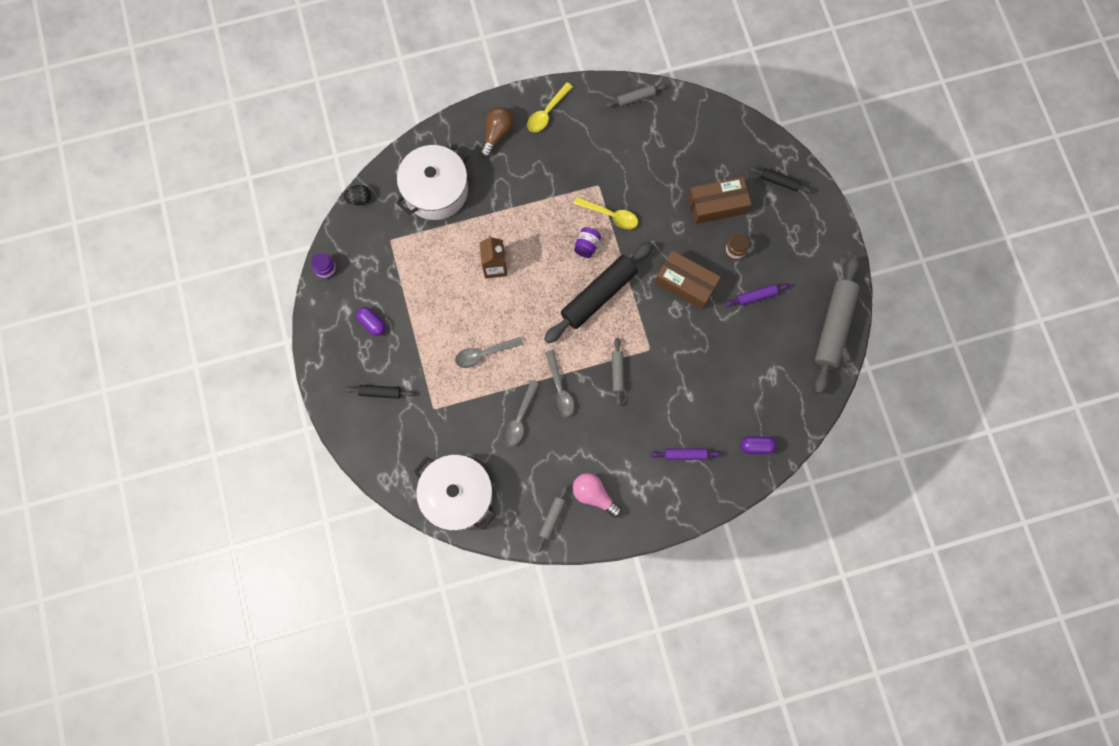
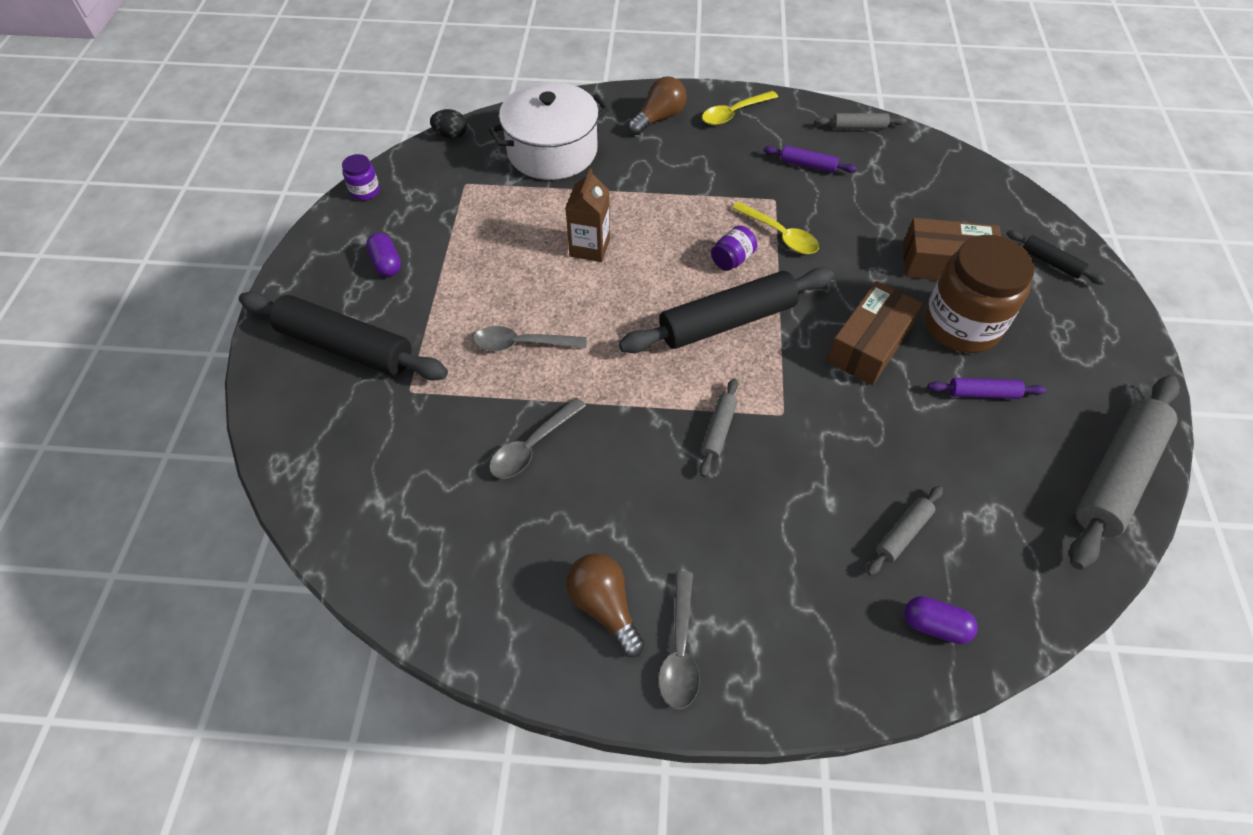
camera: 20 degrees right, 20 degrees down
black rolling pin [344,385,414,399] -> black rolling pin [239,291,448,381], size x2.15
white pot [414,455,497,531] -> none
grey rolling pin [537,485,568,552] -> grey rolling pin moved to [867,486,943,576]
grey spoon [545,350,574,417] -> grey spoon moved to [658,571,700,709]
pink light bulb [573,473,622,518] -> brown light bulb [566,553,645,657]
purple rolling pin [651,448,722,460] -> purple rolling pin moved to [764,146,857,173]
brown box [655,250,721,309] -> brown box turned 75 degrees clockwise [827,281,923,385]
brown jar [725,234,749,260] -> brown jar [924,235,1035,353], size x2.29

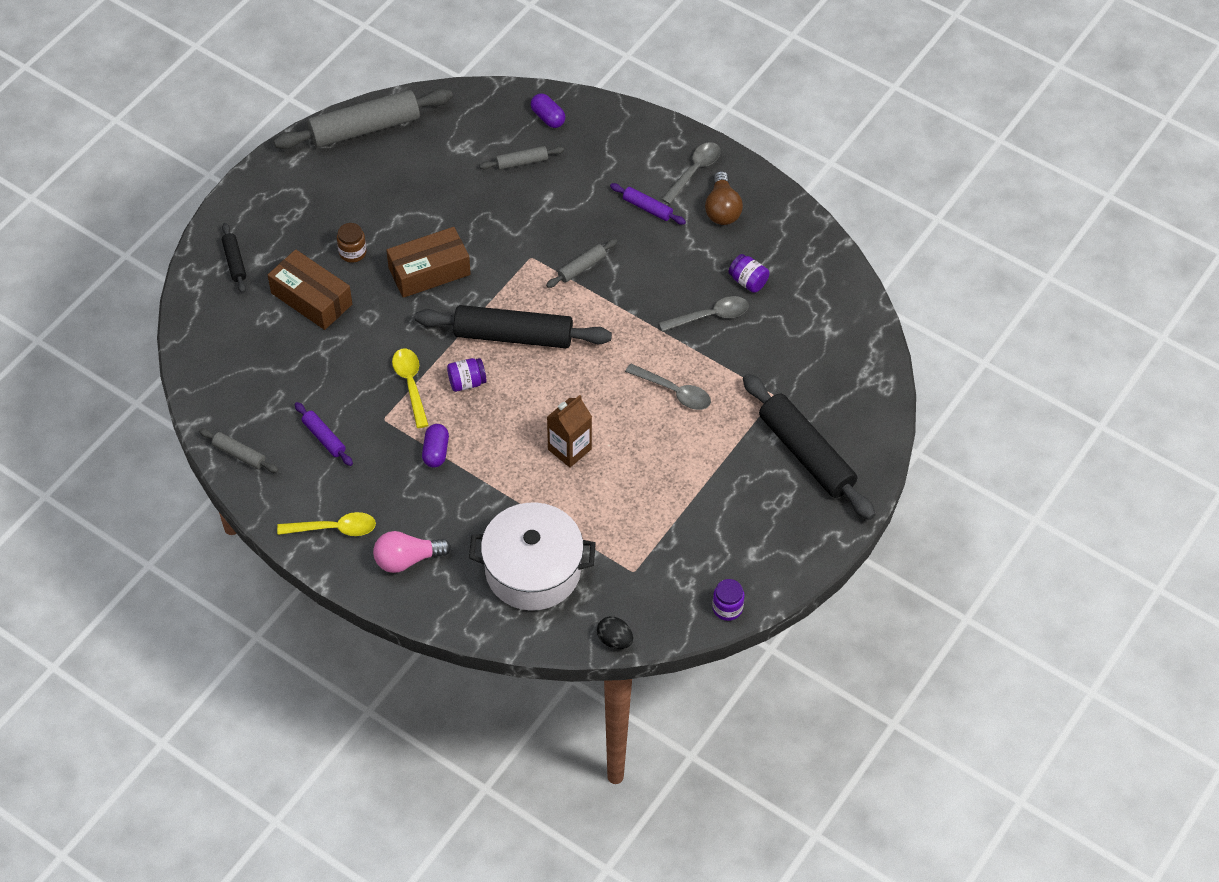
camera: 150 degrees left, 0 degrees up
purple capsule [366,233,401,277] -> purple capsule moved to [422,424,449,468]
brown light bulb [628,77,687,135] -> pink light bulb [373,531,451,573]
brown jar [924,235,1035,353] -> brown jar [337,223,367,263], size x0.44
purple rolling pin [927,378,1046,399] -> purple rolling pin moved to [610,183,686,225]
none -> purple jar [729,254,770,293]

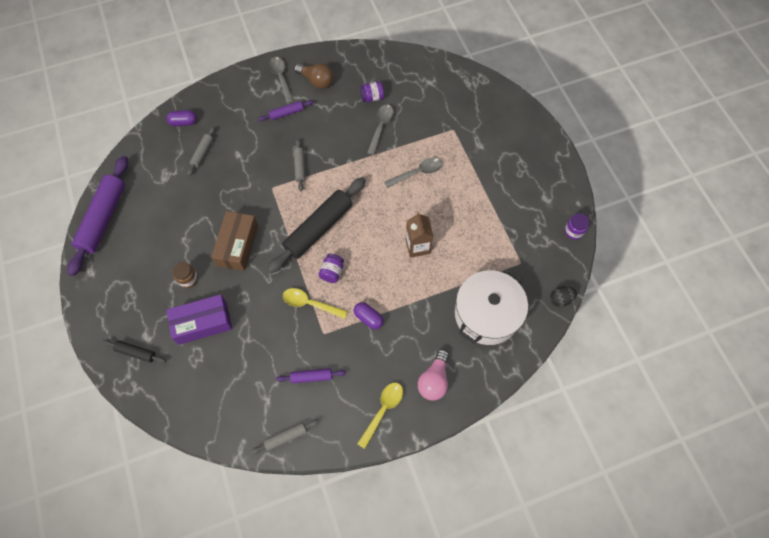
camera: 55 degrees left, 10 degrees up
brown box [268,249,352,330] -> purple box [166,294,232,345]
grey rolling pin [274,88,453,149] -> purple rolling pin [67,156,128,276]
black rolling pin [743,374,876,520] -> none

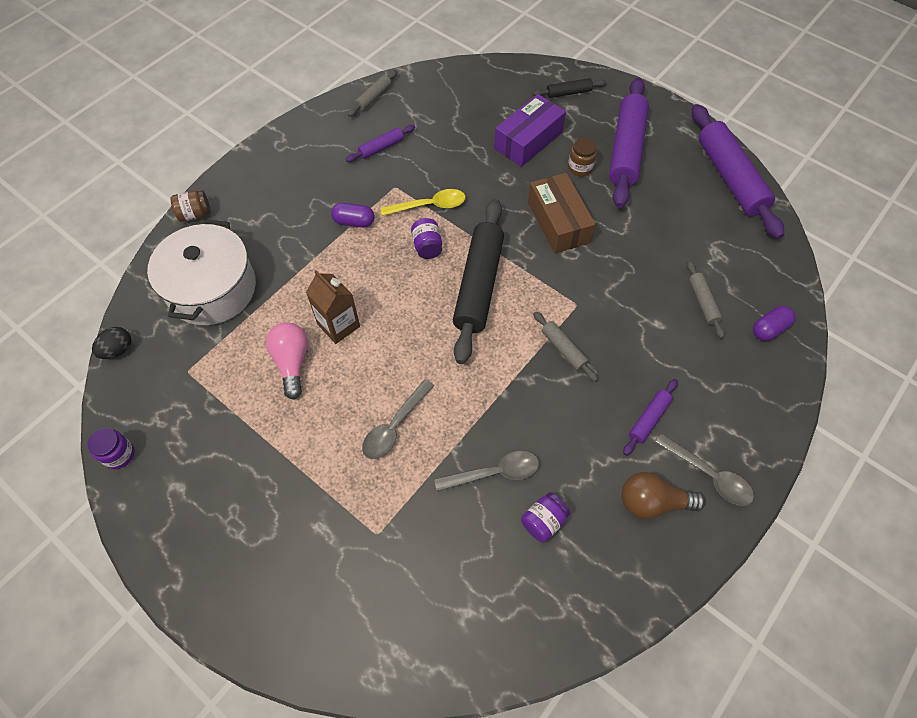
camera: 150 degrees right, 5 degrees down
yellow spoon [357,383,403,449] -> none
grey spoon [367,105,394,155] -> grey spoon turned 90 degrees counterclockwise [434,451,539,491]
pink light bulb [418,349,449,401] -> pink light bulb moved to [266,322,308,399]
none -> brown jar [170,190,211,222]
none -> purple rolling pin [609,77,649,208]

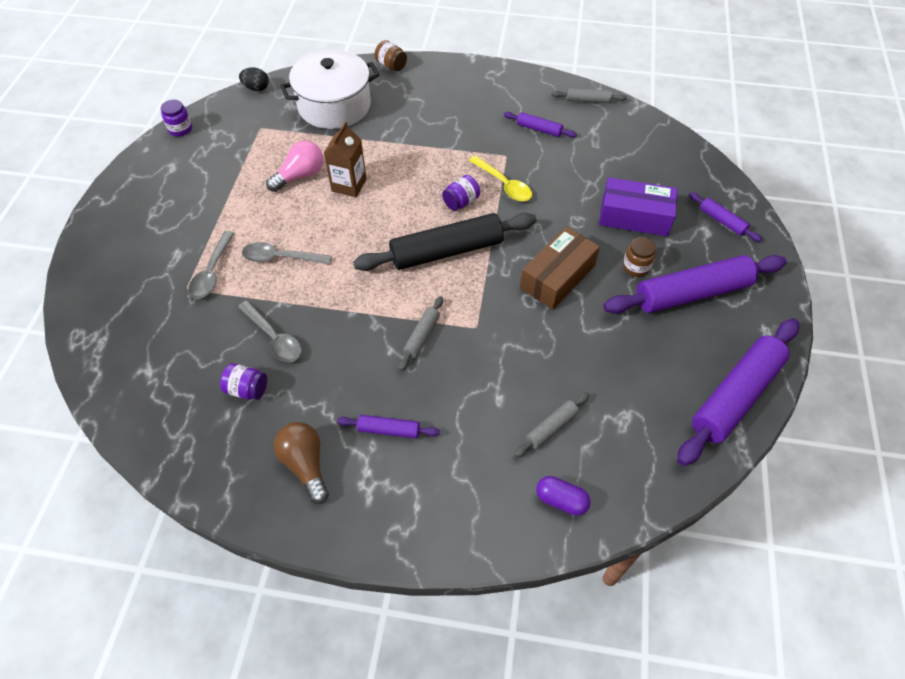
camera: 60 degrees right, 5 degrees down
purple capsule [331,203,374,227] -> none
black rolling pin [532,78,607,98] -> purple rolling pin [689,192,762,242]
grey spoon [655,434,754,506] -> grey spoon moved to [188,231,234,299]

